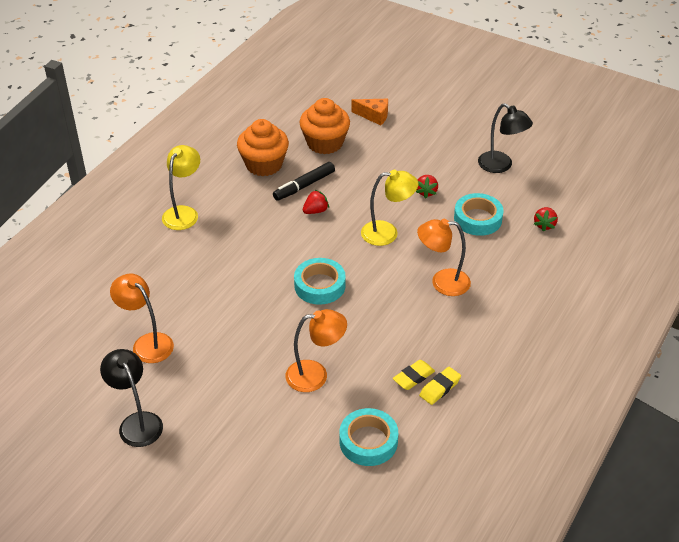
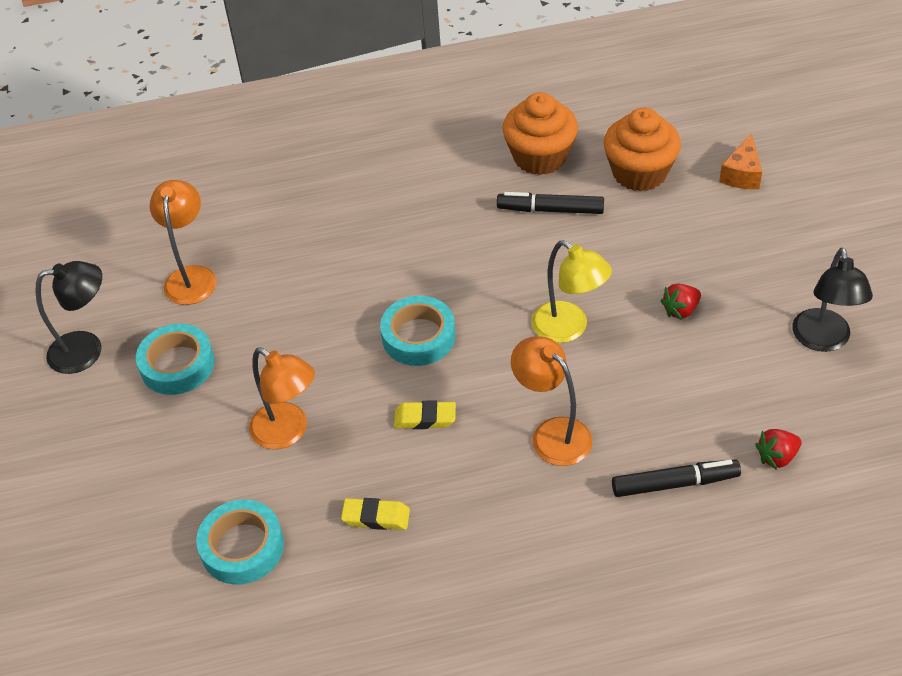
camera: 50 degrees right, 5 degrees up
black lamp [100,349,163,447] -> black lamp turned 60 degrees clockwise [35,261,102,374]
yellow lamp [162,145,200,230] -> none
red strawberry [303,190,329,214] -> none
orange cheese [351,99,388,126] -> orange cheese turned 45 degrees clockwise [719,133,762,189]
yellow eraser [419,367,461,405] -> yellow eraser moved to [394,400,456,429]
turquoise tape [454,193,504,236] -> turquoise tape moved to [136,324,215,395]
none -> black marker [612,459,741,497]

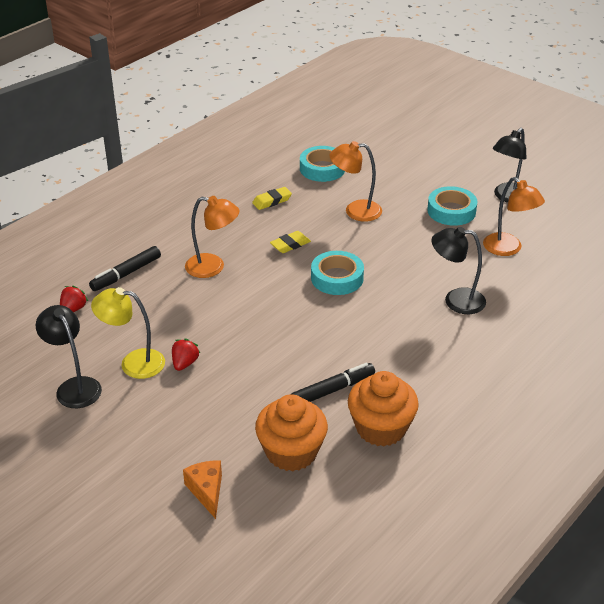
camera: 140 degrees right, 10 degrees down
yellow lamp [531,240,612,343] -> yellow lamp moved to [91,287,165,379]
none -> black lamp [432,227,486,314]

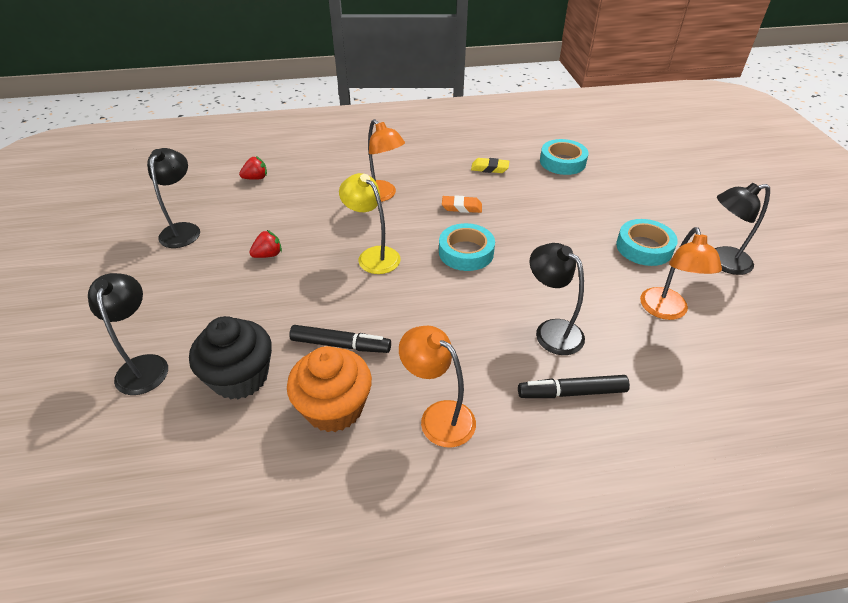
camera: 40 degrees right, 5 degrees up
black marker [89,246,161,291] -> black marker moved to [518,375,630,398]
yellow lamp [91,287,165,379] -> yellow lamp moved to [339,173,401,274]
orange cheese [183,460,222,519] -> black lamp [88,273,168,395]
orange cupcake [255,394,328,471] -> black cupcake [189,316,272,399]
yellow eraser [270,231,311,253] -> orange eraser [442,195,482,213]
orange lamp [329,141,382,222] -> orange lamp moved to [399,326,476,448]

